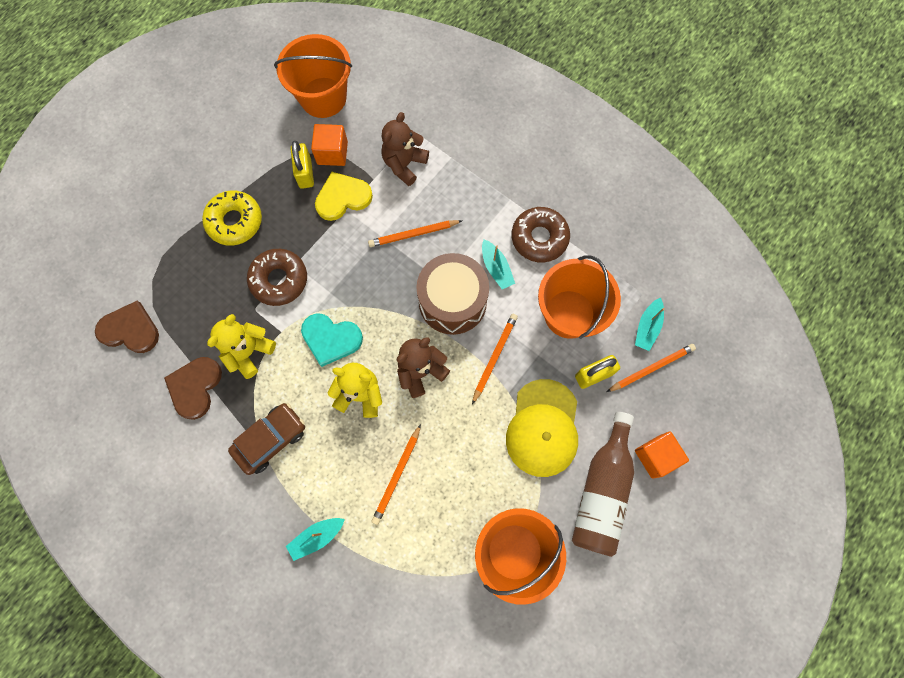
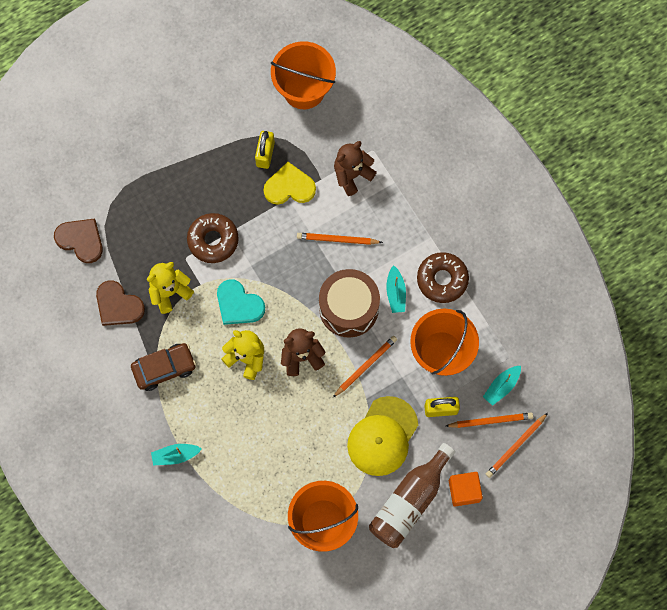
camera: 20 degrees right, 0 degrees up
brown heart [164,357,222,420] -> brown heart turned 90 degrees counterclockwise [96,280,145,326]
yellow donut [202,190,262,246] -> none
orange cube [311,124,348,166] -> none
orange pencil [371,424,421,525] -> orange pencil moved to [486,413,548,478]

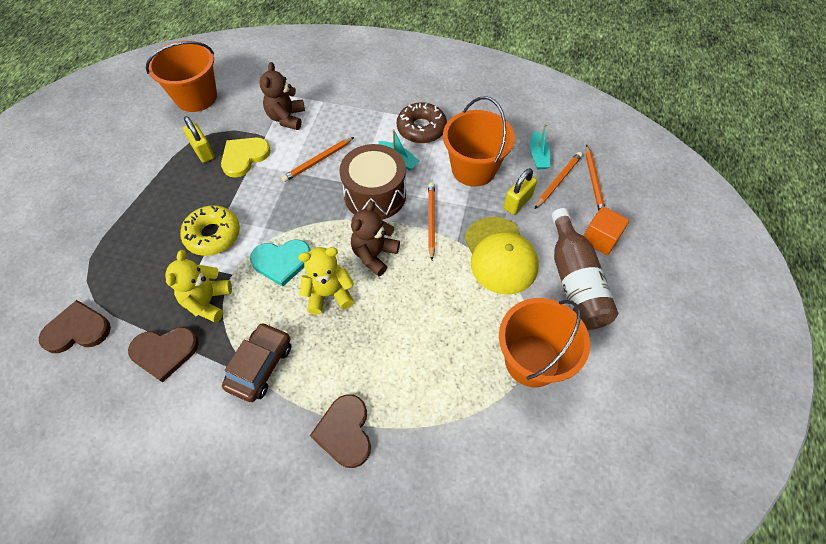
camera: 45 degrees left, 15 degrees down
turquoise boat [151,444,202,465] -> brown heart [310,394,371,468]
brown donut [187,213,239,263] -> yellow donut [180,205,240,256]

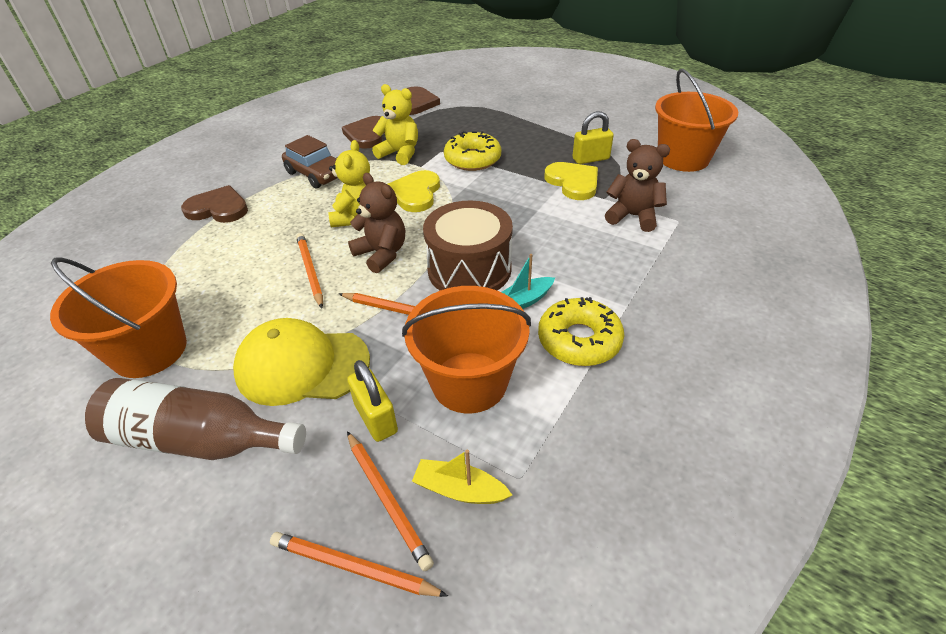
camera: 110 degrees right, 15 degrees down
turquoise heart [250,239,311,287] -> yellow heart [388,170,440,212]
orange pencil [281,137,354,182] -> orange pencil moved to [296,233,323,308]
brown donut [397,102,447,143] -> yellow donut [538,297,624,366]
turquoise boat [530,124,550,169] -> yellow boat [412,450,512,504]
orange cube [584,206,629,255] -> none

